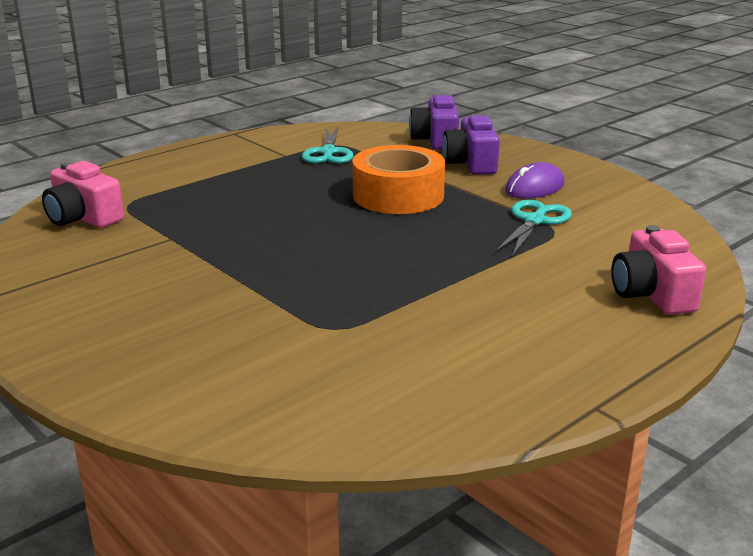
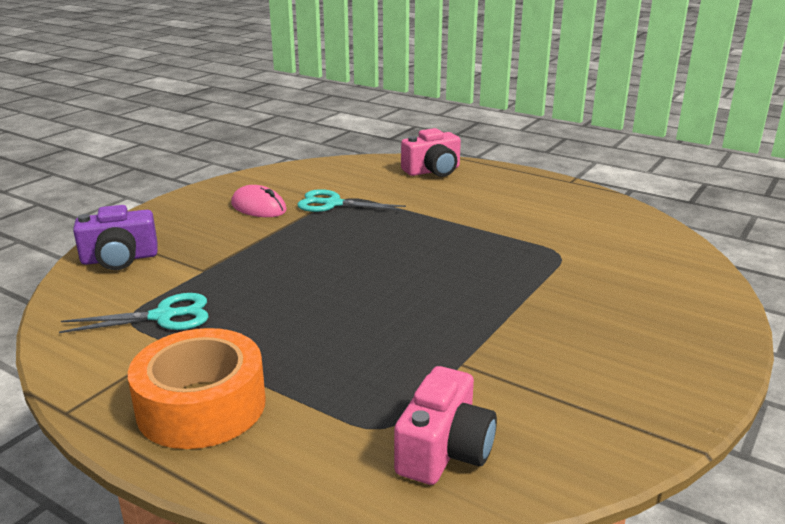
camera: 105 degrees left, 0 degrees up
orange tape [353,145,445,214] -> orange tape moved to [128,328,266,449]
purple camera [442,114,500,175] -> none
purple mouse [505,162,565,199] -> pink mouse [231,185,287,217]

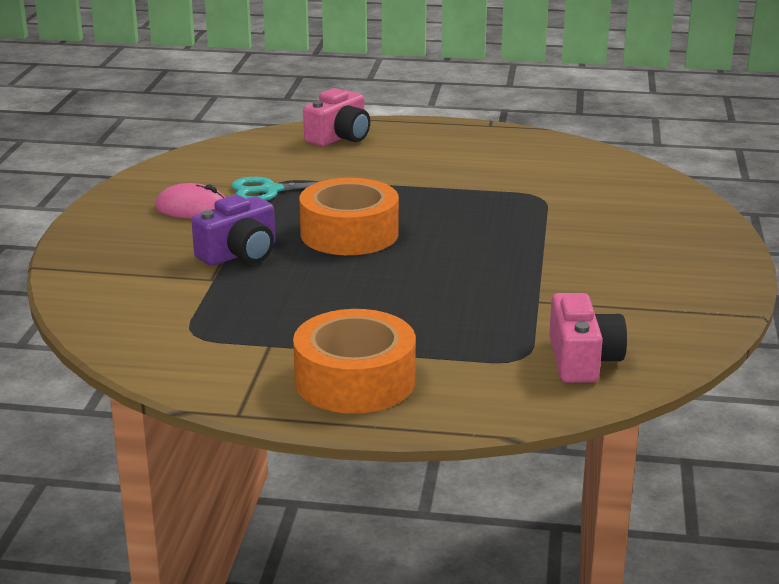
camera: 25 degrees left, 0 degrees up
turquoise scissors [59,293,209,333] -> none
purple camera [73,205,158,270] -> purple camera moved to [192,195,275,266]
none -> orange tape [299,178,399,255]

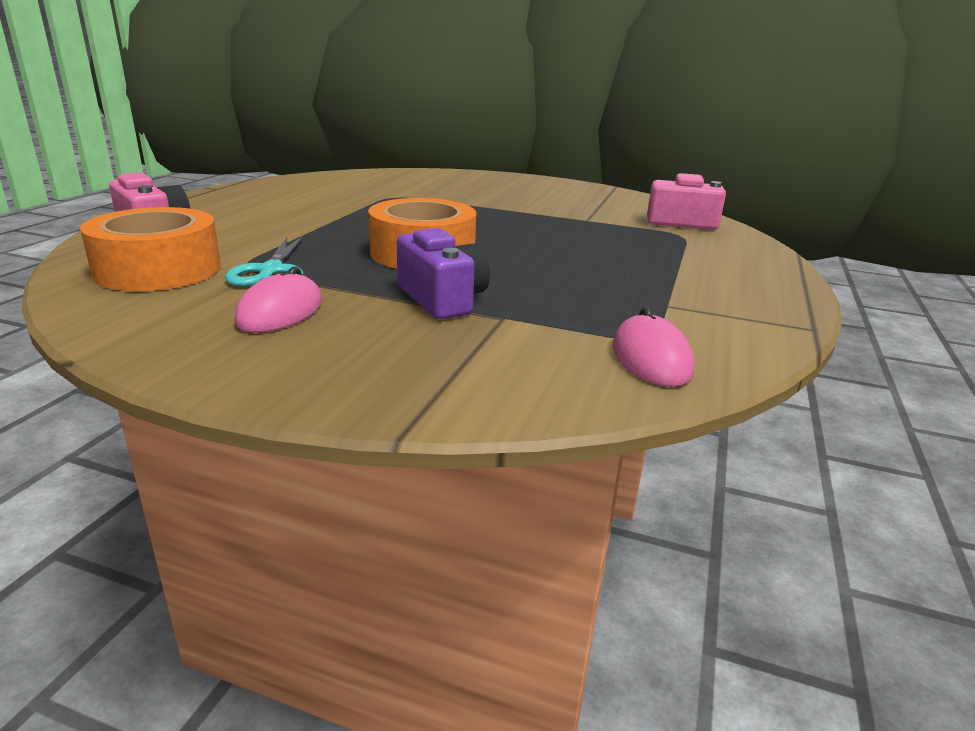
camera: 80 degrees left, 0 degrees up
orange tape [293,309,416,414] -> orange tape moved to [80,207,221,291]
none -> pink mouse [612,307,695,387]

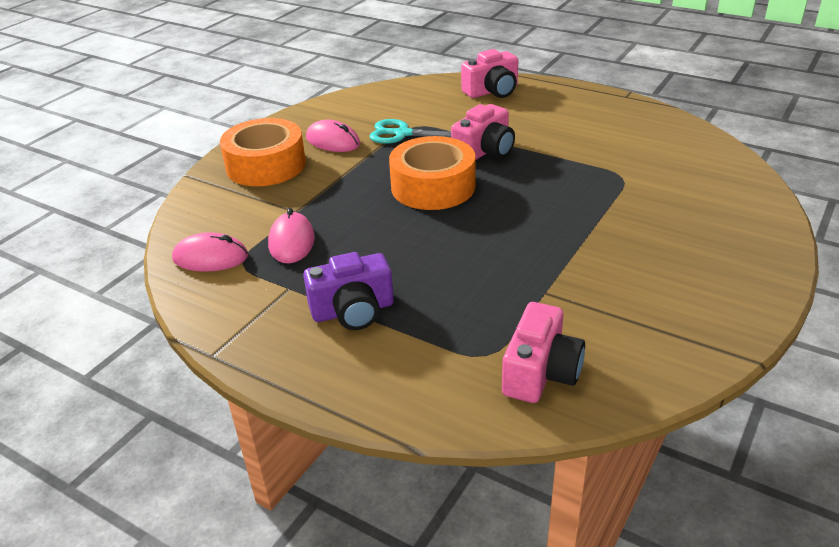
camera: 105 degrees right, 10 degrees up
orange tape [80,207,221,291] -> orange tape moved to [220,118,306,186]
purple camera [397,228,490,319] -> purple camera moved to [303,252,394,330]
none -> pink mouse [268,208,315,263]
none -> pink camera [451,104,515,160]

